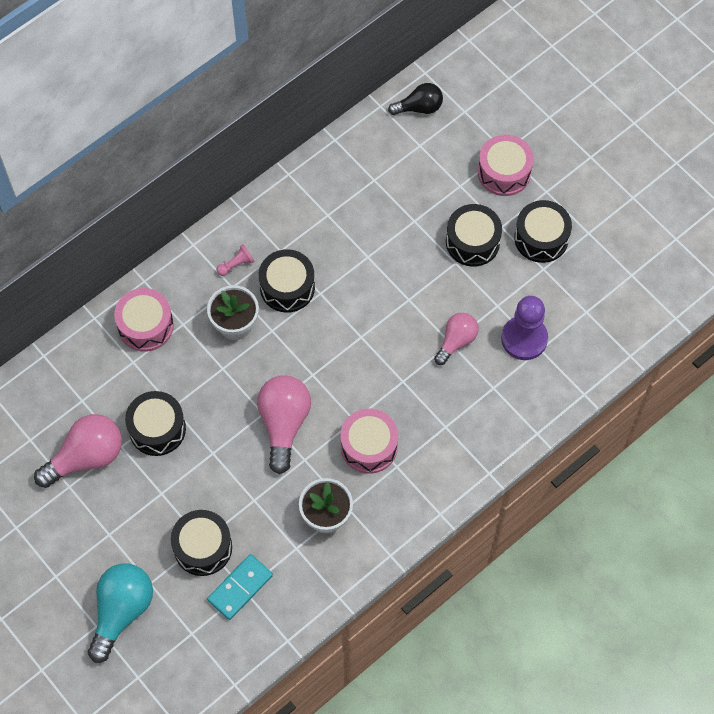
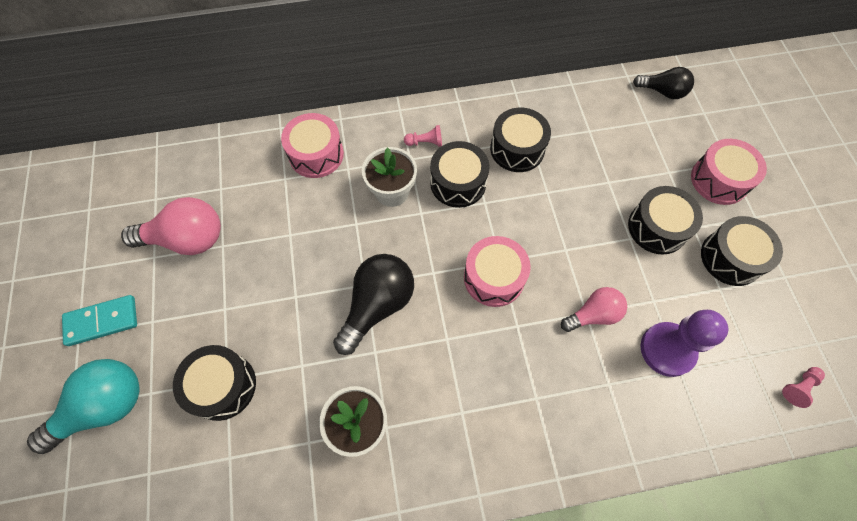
camera: 30 degrees right, 0 degrees up
black drum [125,391,186,456] -> black drum moved to [490,108,551,172]
turquoise domino [207,554,273,620] -> turquoise domino moved to [62,295,137,346]
pink light bulb [257,375,311,474] -> black light bulb [333,254,414,355]
pink drum [340,409,398,474] -> pink drum moved to [464,236,531,307]
none -> pink pawn [782,367,825,408]

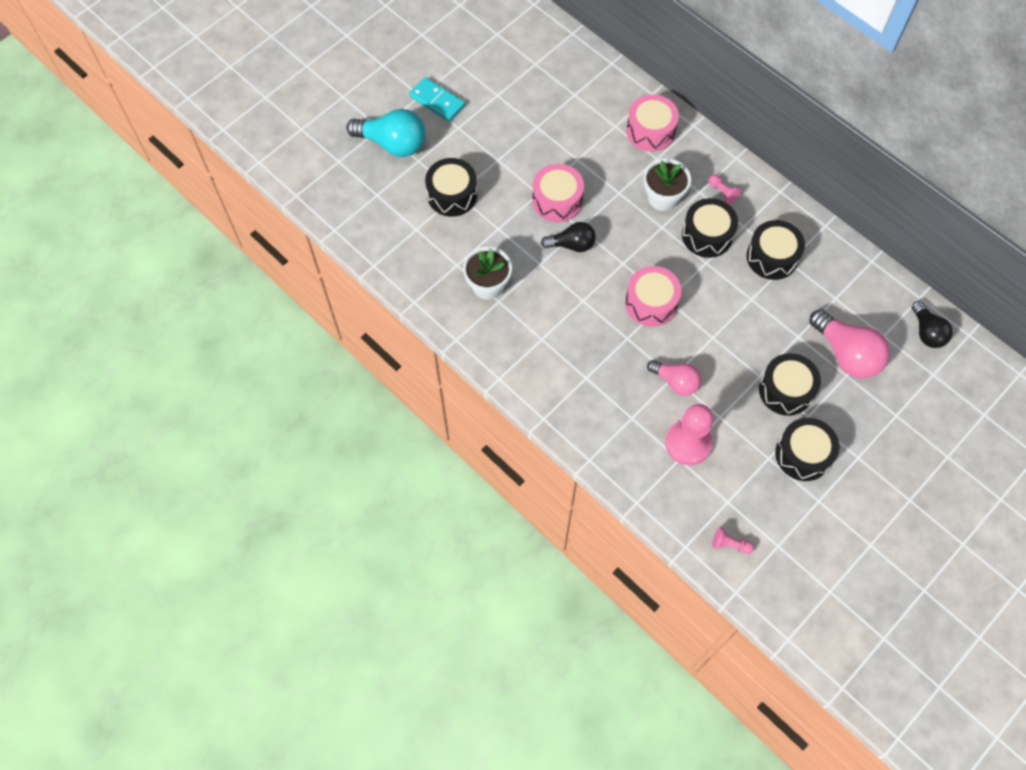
camera: 55 degrees right, 0 degrees up
pink light bulb [121,197,221,255] -> pink light bulb moved to [809,309,890,378]
black light bulb [333,254,414,355] -> black light bulb [541,222,596,252], size x0.62
purple pawn [640,310,728,377] -> pink pawn [665,404,714,465]
pink drum [691,139,767,205] -> pink drum moved to [532,164,584,222]

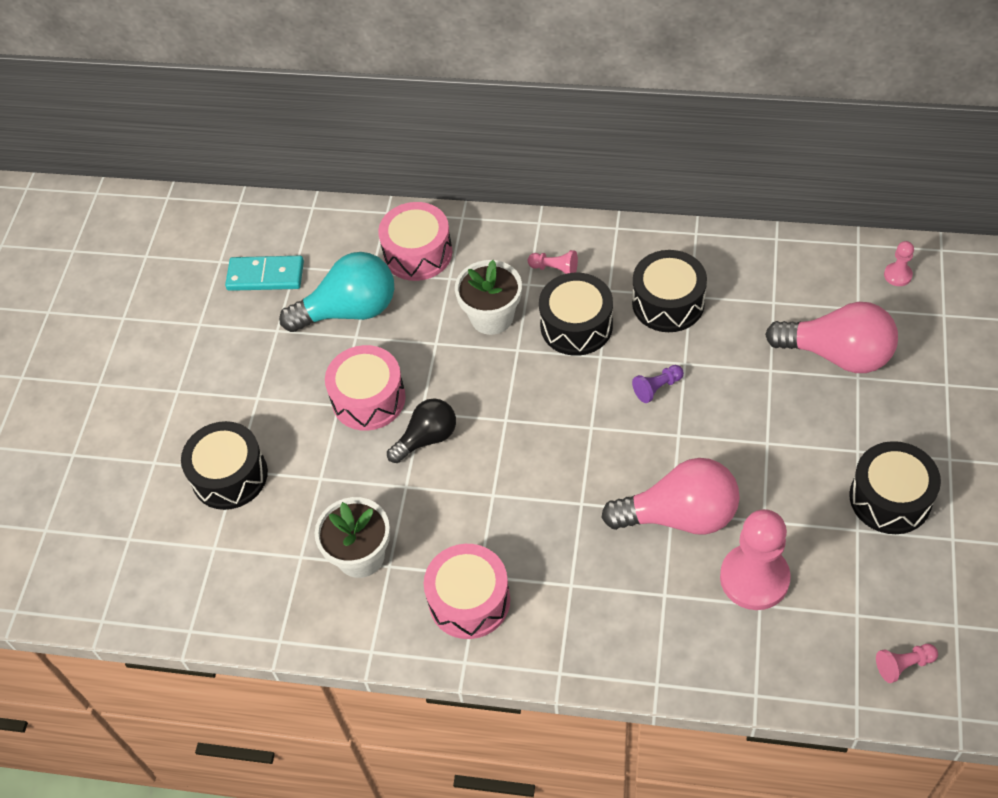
camera: 30 degrees left, 10 degrees down
turquoise light bulb [347,109,425,157] -> turquoise light bulb moved to [279,252,394,332]
turquoise domino [409,77,465,122] -> turquoise domino moved to [225,256,304,291]
pink drum [625,266,681,327] -> pink drum moved to [424,544,510,639]
pink light bulb [647,360,701,396] -> pink light bulb [601,458,740,535], size x1.61
black drum [759,353,821,416] -> none
black light bulb [911,301,953,348] -> pink pawn [884,241,914,286]
none -> purple pawn [632,365,684,403]

